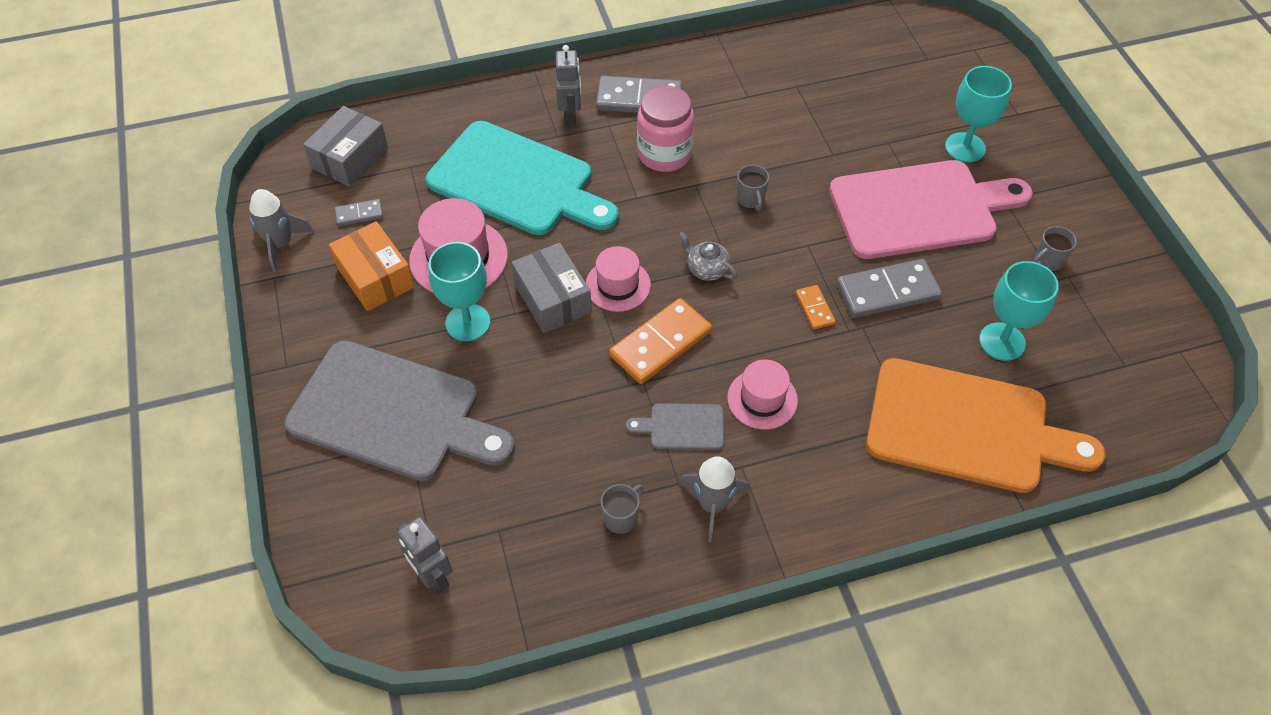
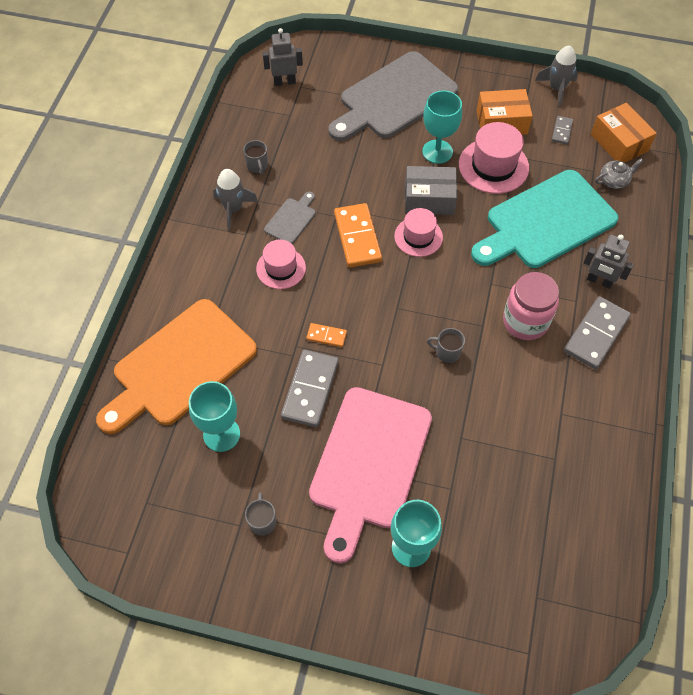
camera: 120 degrees right, 5 degrees up
grey box [303,106,388,187] -> orange box [591,103,657,163]
grey teapot [679,232,737,281] -> grey teapot moved to [595,158,643,189]

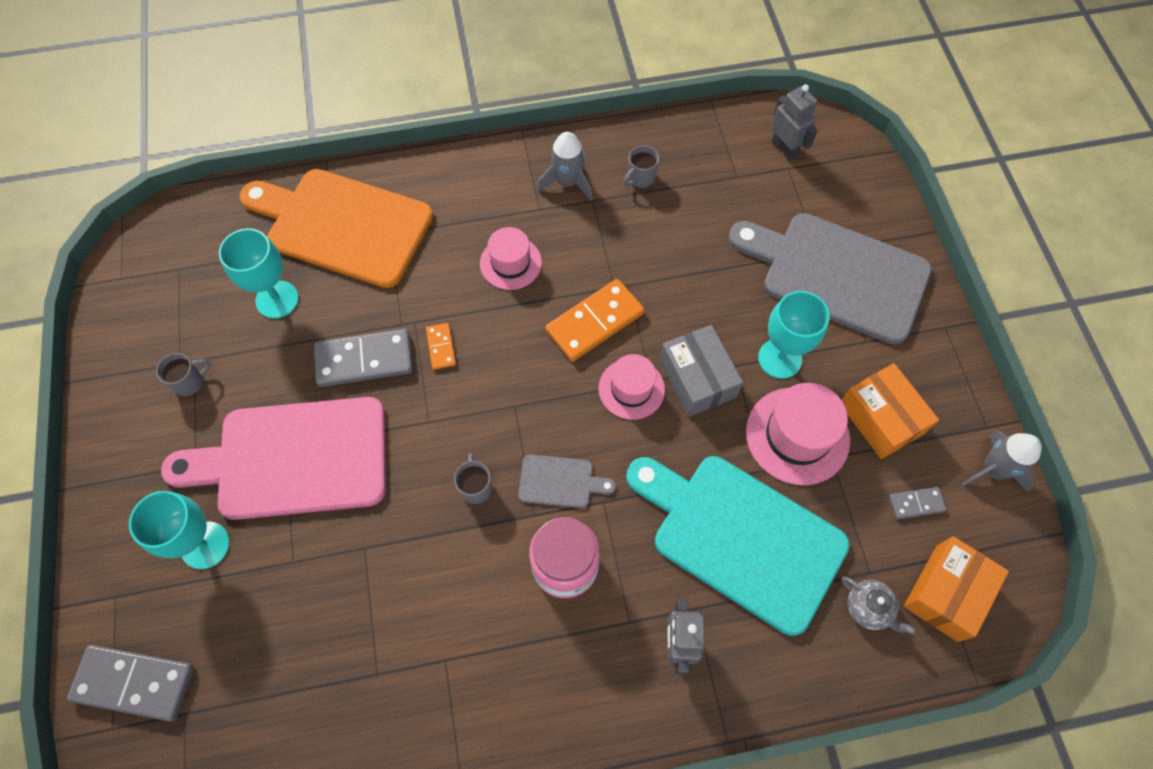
camera: 65 degrees right, 5 degrees up
grey cutting board [264,192,316,244] -> grey cutting board moved to [518,454,616,509]
grey domino [564,296,631,369] -> grey domino moved to [67,645,194,722]

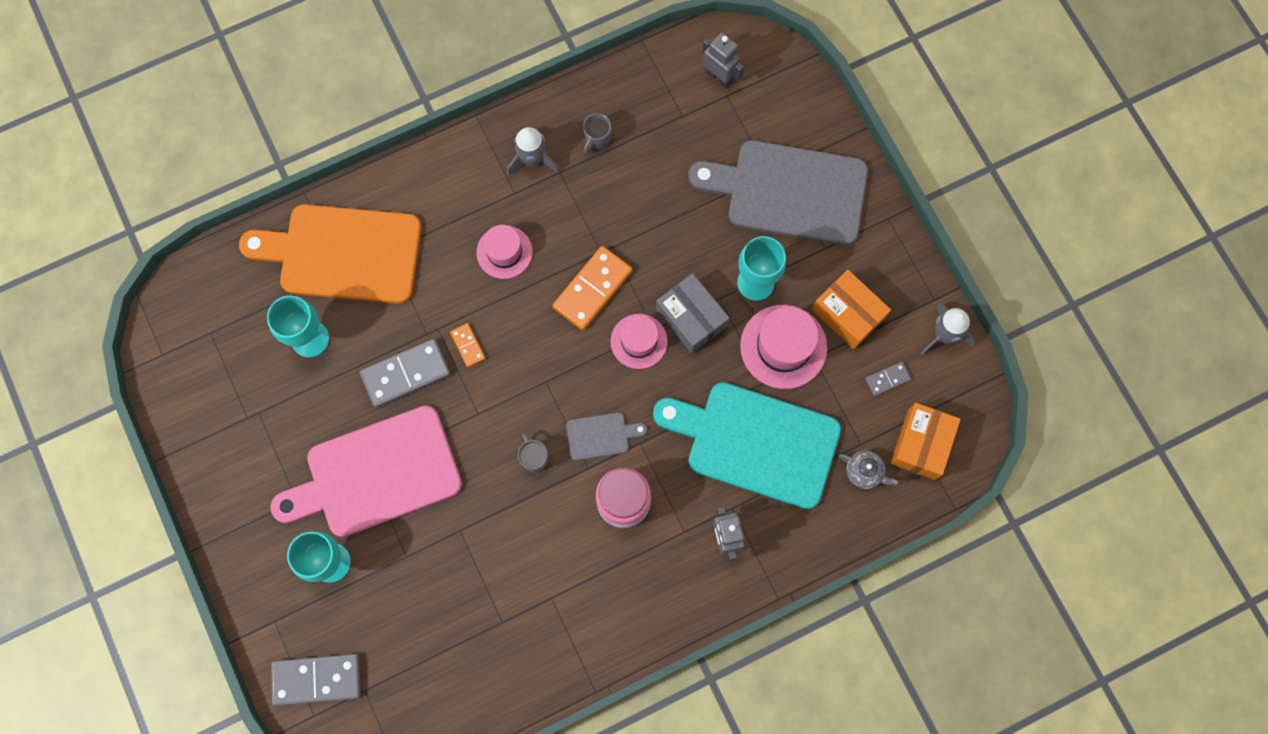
camera: 15 degrees left, 10 degrees up
grey mug [156,353,211,396] -> none

